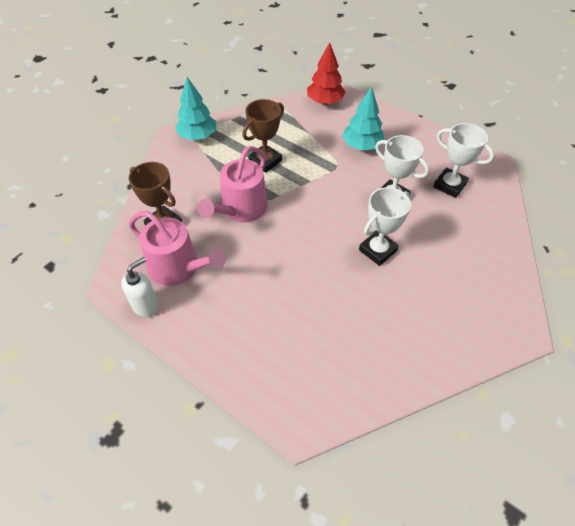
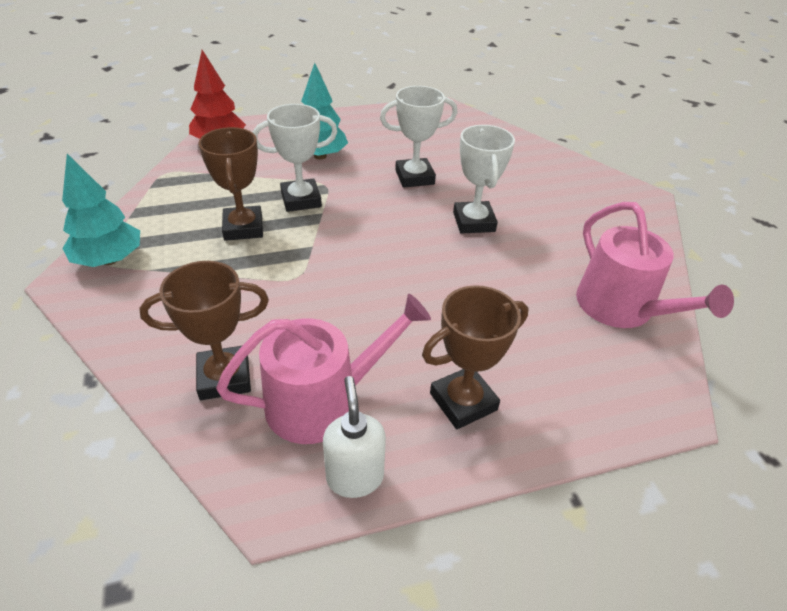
camera: 55 degrees left, 10 degrees down
pink watering can [197,146,268,223] -> pink watering can moved to [576,202,734,328]
white trophy [433,123,494,198] -> white trophy moved to [252,104,338,212]
none -> brown trophy [422,285,528,429]

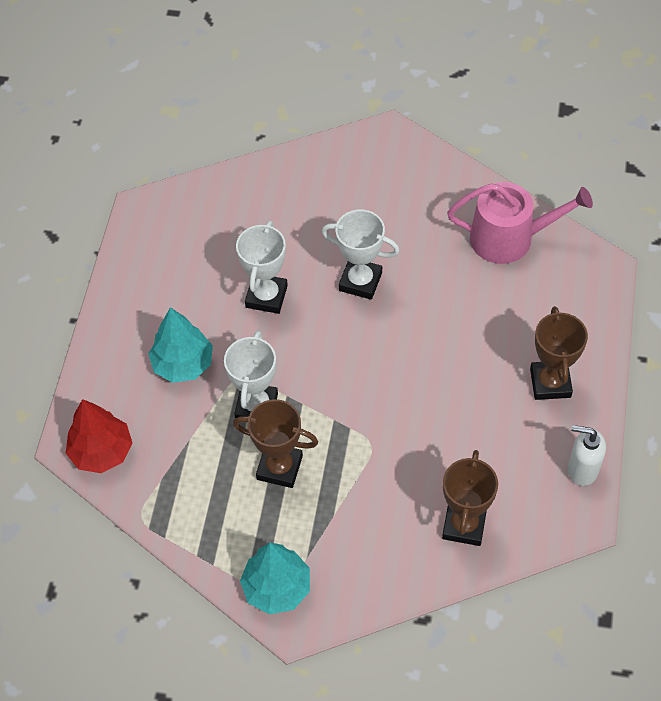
camera: 60 degrees left, 15 degrees up
pink watering can [216,294,431,444] -> none

